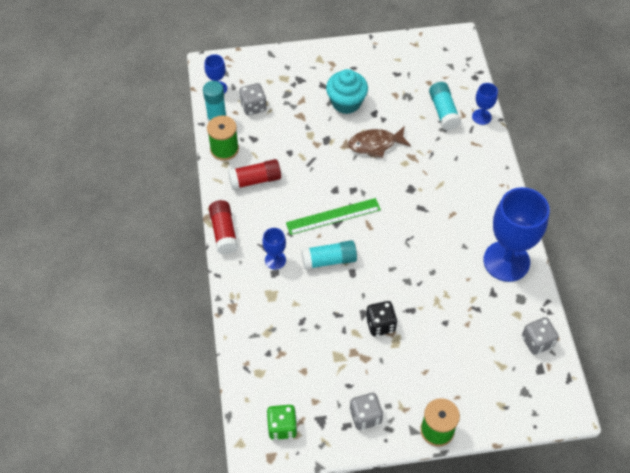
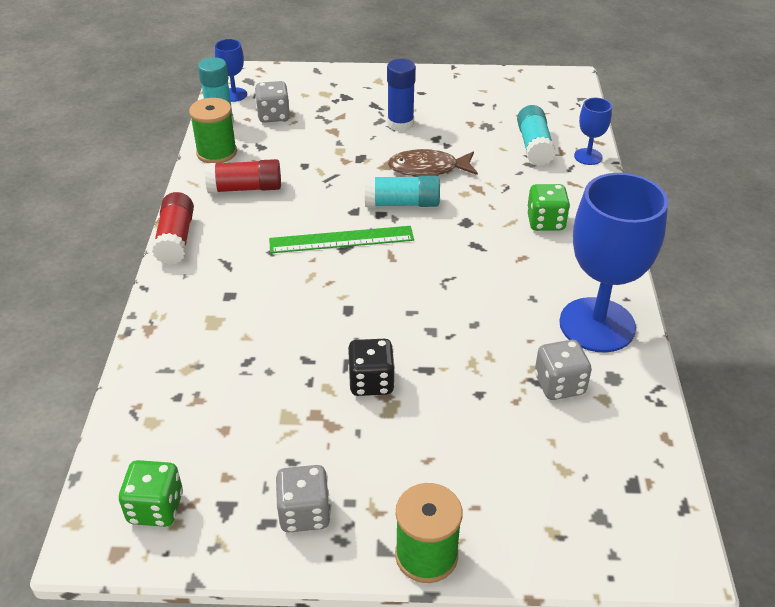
camera: 10 degrees right, 15 degrees down
blue goblet [262,228,286,270] -> none
turquoise glue stick [301,240,357,270] -> turquoise glue stick moved to [365,176,440,207]
turquoise cupcake [326,69,368,114] -> blue glue stick [387,59,416,131]
grey dice [522,317,559,355] -> grey dice moved to [535,340,592,400]
none -> green dice [527,184,570,231]

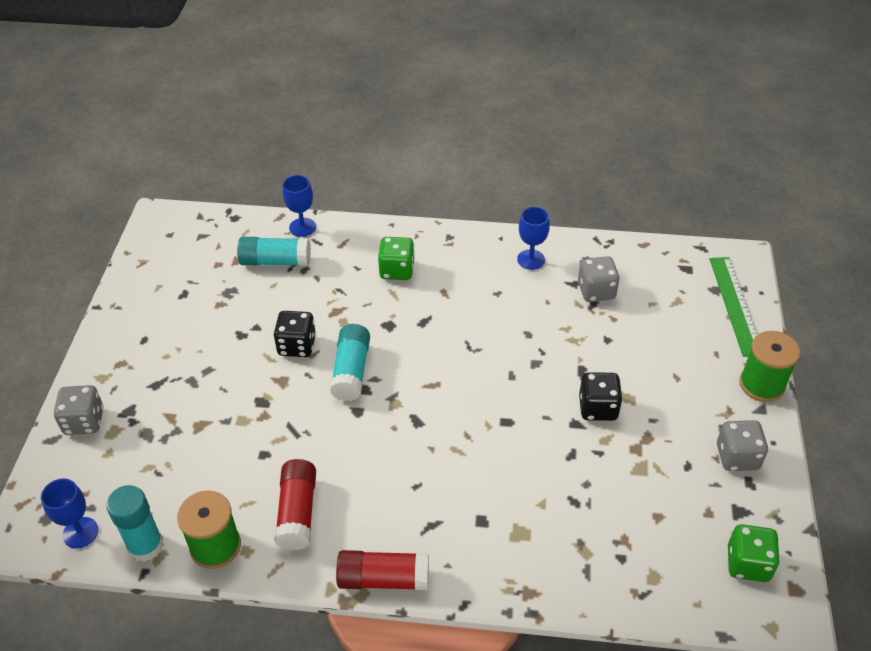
camera: 85 degrees left, 5 degrees up
grey dice [255,81,290,123] -> grey dice moved to [53,385,104,435]
green ruler [269,226,414,253] -> green ruler moved to [709,257,757,357]
blue glue stick [387,59,416,131] -> none
brown fish [388,149,478,177] -> black dice [273,311,316,357]
blue goblet [559,173,668,353] -> blue goblet [517,207,550,270], size x0.46

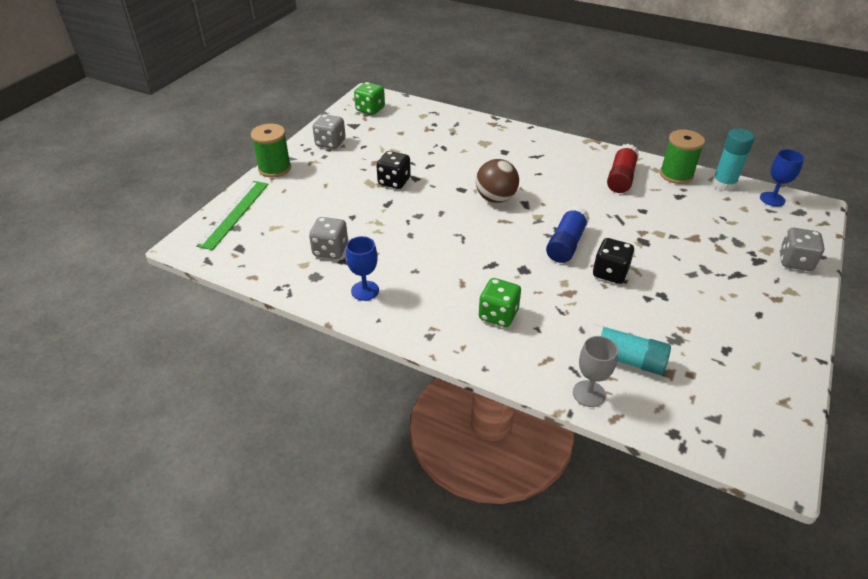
camera: 160 degrees left, 5 degrees down
blue goblet [283,175,316,237] -> grey goblet [573,336,618,407]
turquoise glue stick [330,324,370,401] -> blue glue stick [546,205,589,263]
red glue stick [336,550,429,590] -> none
none -> brown ball [476,159,519,203]

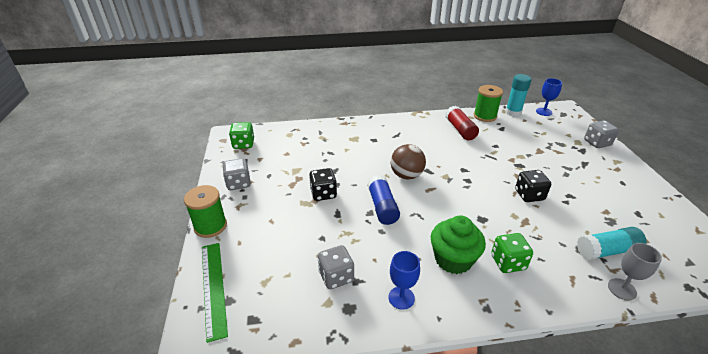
camera: 35 degrees left, 5 degrees down
blue glue stick [546,205,589,263] -> blue glue stick moved to [367,175,400,225]
none -> green cupcake [431,216,486,274]

